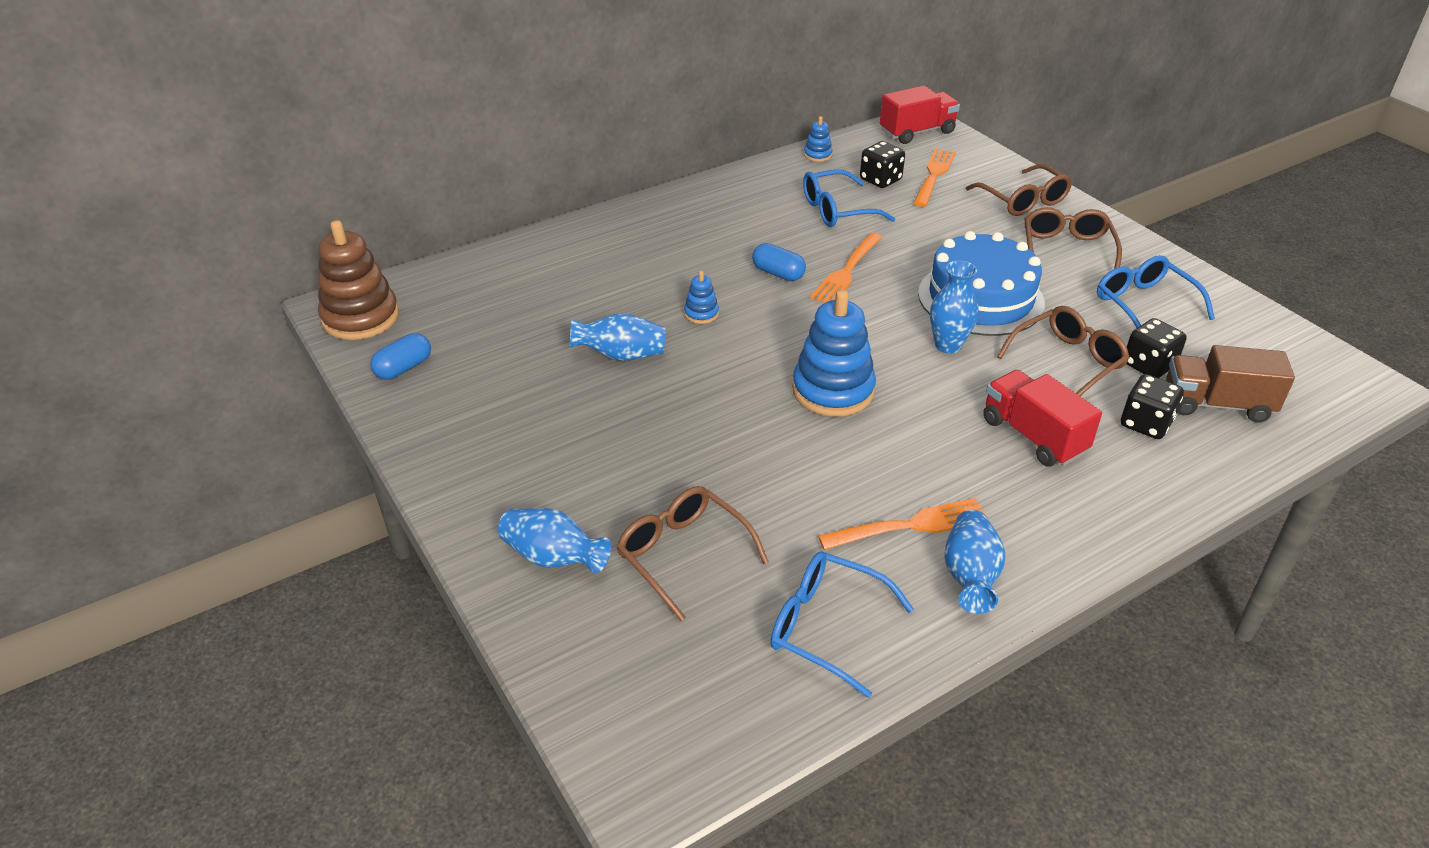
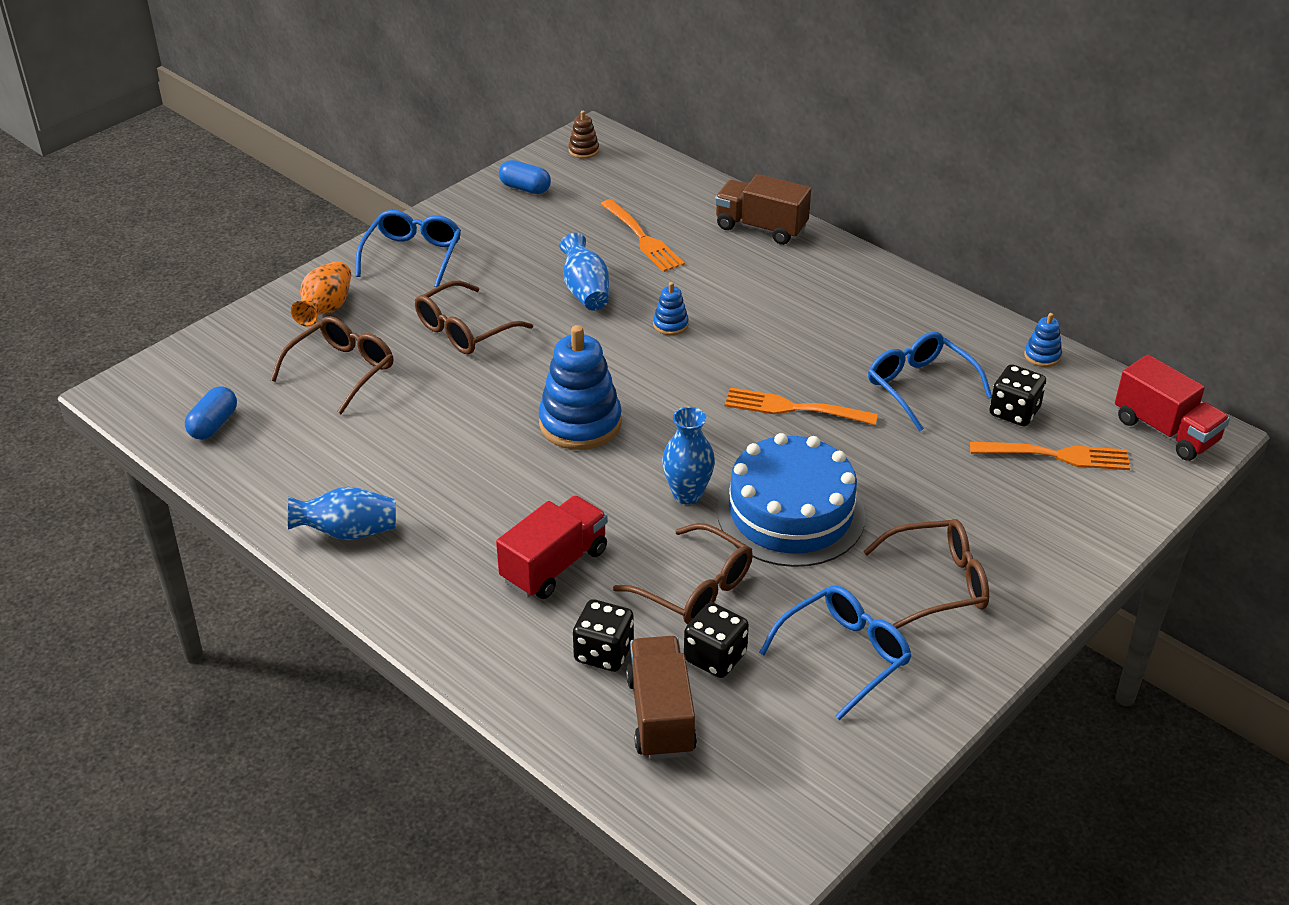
camera: 75 degrees right, 0 degrees up
brown stacking toy [318,220,399,340] -> brown stacking toy [569,111,599,159], size x0.46
blue vase [498,508,611,574] -> orange vase [291,261,351,327]
blue capsule [752,243,806,281] -> blue capsule moved to [185,386,237,440]
blue glasses [771,551,914,698] -> blue glasses moved to [356,210,461,287]
orange fork [818,498,989,550] -> orange fork moved to [601,199,685,272]
brown glasses [966,164,1072,216] -> brown glasses moved to [415,281,533,354]
none -> brown truck [715,174,811,245]

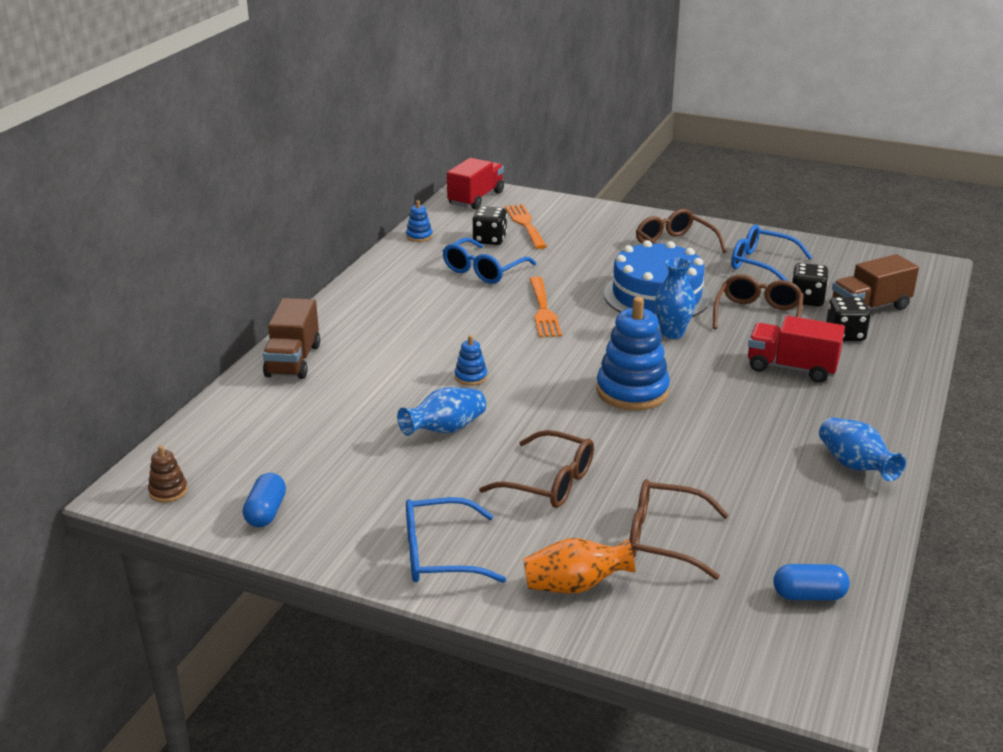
camera: 110 degrees left, 10 degrees down
orange fork [601,199,685,272] -> none

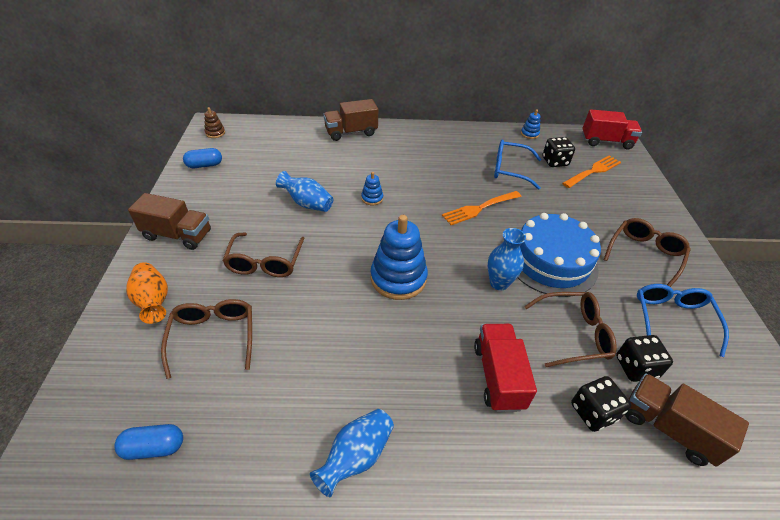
camera: 65 degrees right, 15 degrees up
blue glasses [406,497,506,583] -> brown truck [128,193,211,250]
blue capsule [773,564,850,601] -> blue capsule turned 75 degrees counterclockwise [114,424,183,460]

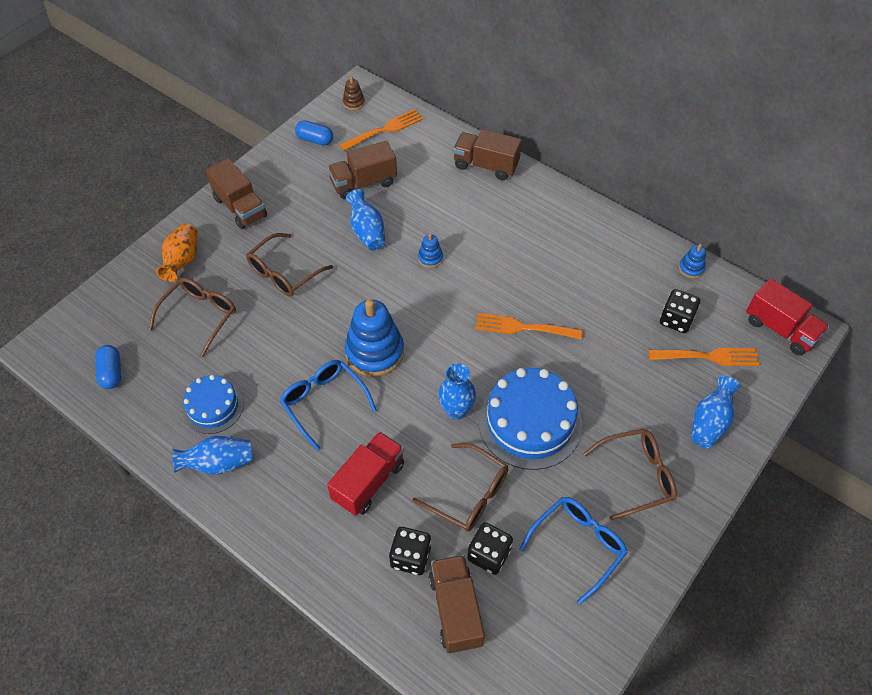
camera: 40 degrees right, 10 degrees up
blue capsule [114,424,183,460] -> blue capsule turned 45 degrees clockwise [95,345,121,389]
blue glasses [494,139,542,190] -> blue glasses moved to [280,360,377,451]
none -> blue cake [183,375,244,434]
none -> brown truck [328,141,397,199]
none -> orange fork [339,109,423,151]
none -> blue vase [691,376,740,448]

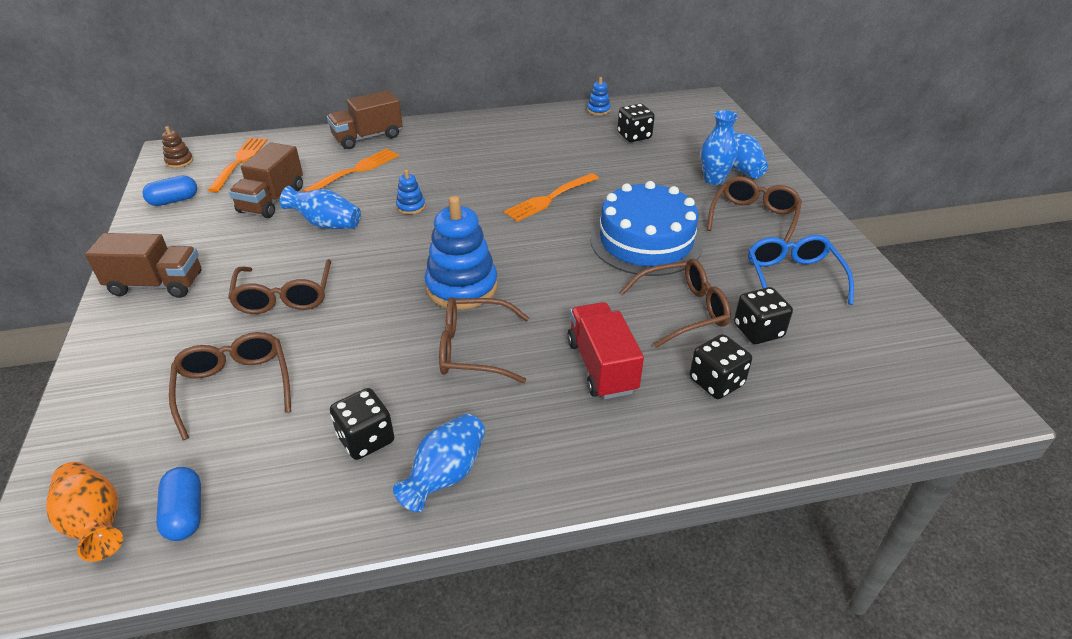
camera: 50 degrees left, 15 degrees down
blue capsule [95,345,121,389] -> blue capsule turned 45 degrees clockwise [156,467,201,541]
orange vase [156,224,198,282] -> orange vase moved to [46,462,123,562]
blue cake [183,375,244,434] -> black dice [330,388,394,460]
blue glasses [280,360,377,451] -> brown glasses [439,297,529,383]
brown truck [429,555,485,653] -> none
blue vase [438,363,476,420] -> blue vase moved to [701,110,738,185]
orange fork [648,348,760,366] -> orange fork moved to [303,149,399,192]
red truck [746,278,829,356] -> none

